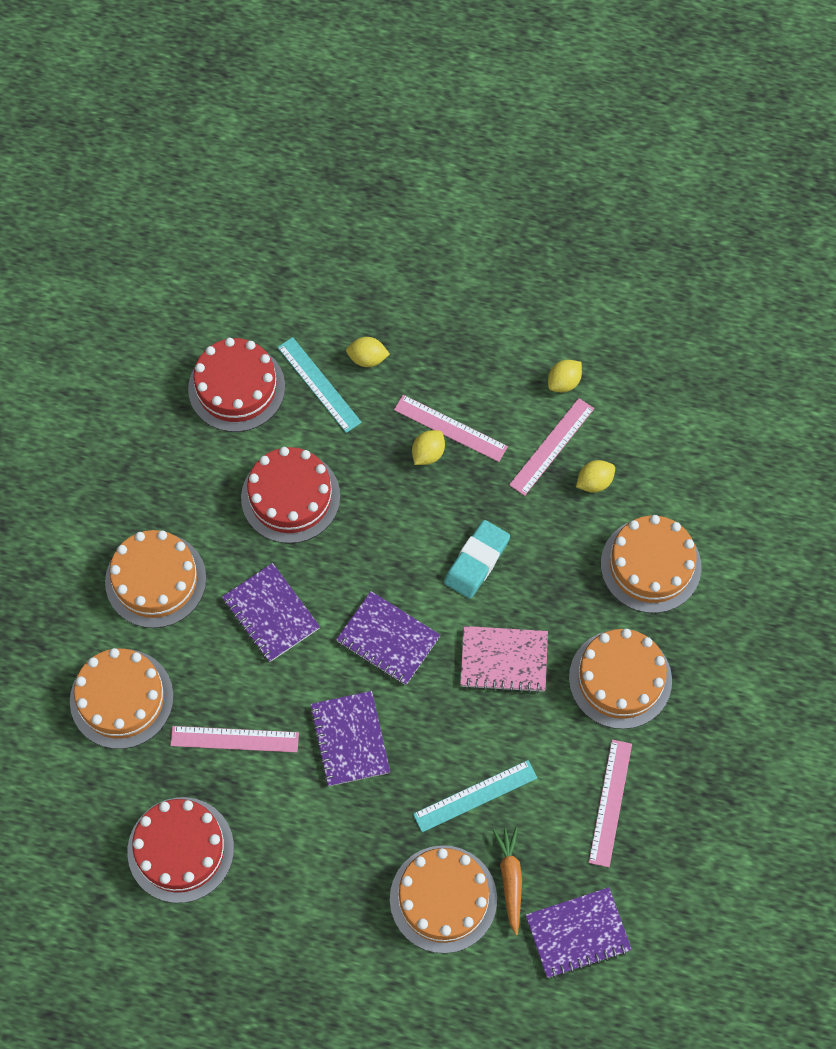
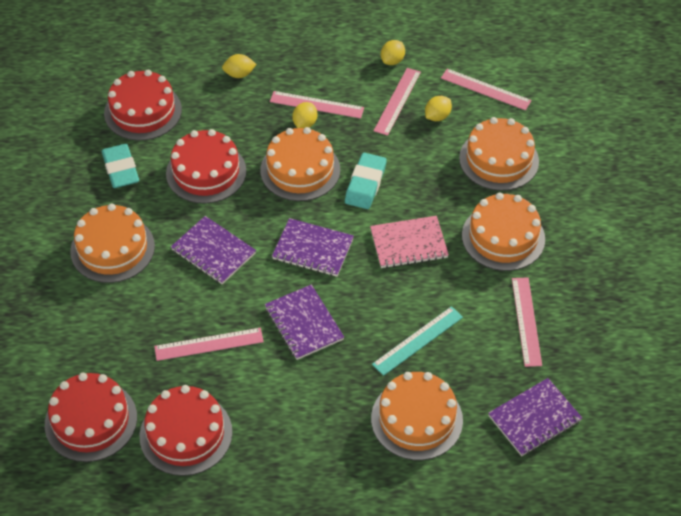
camera: 15 degrees left, 15 degrees down
orange cake [70,648,174,749] -> orange cake moved to [260,127,340,201]
turquoise ruler [277,337,362,433] -> none
orange carrot [493,827,522,936] -> none
none -> red cake [45,373,137,462]
none -> turquoise eraser [102,144,139,188]
none -> pink ruler [441,68,532,110]

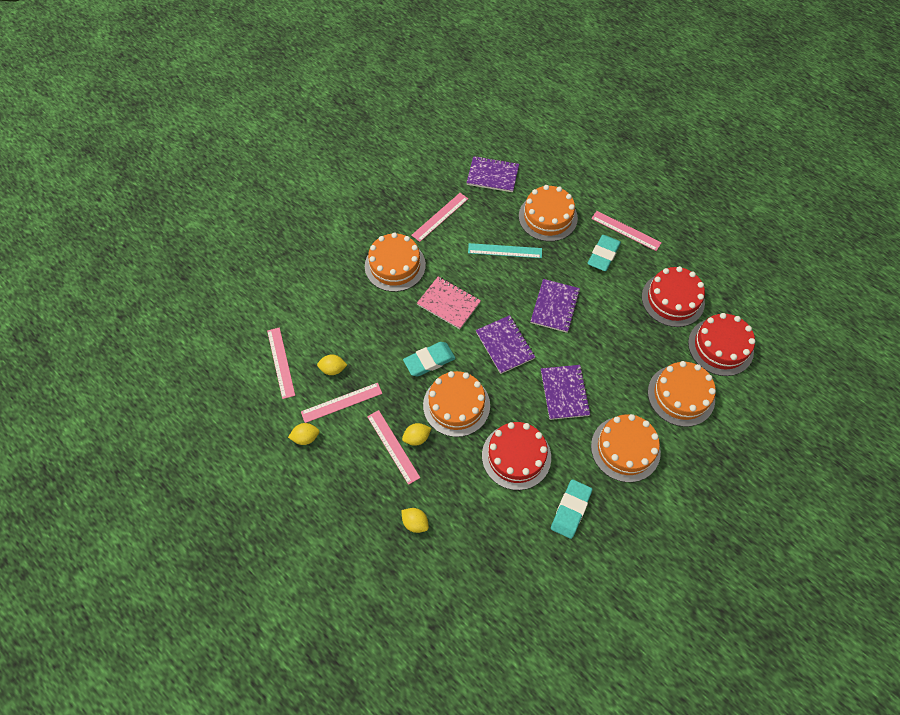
camera: 135 degrees left, 10 degrees up
red cake [104,70,182,140] -> none
pink ruler [154,328,264,361] -> pink ruler moved to [591,211,662,251]
orange cake [459,117,539,191] -> orange cake moved to [648,361,716,427]
none -> turquoise eraser [587,235,621,271]

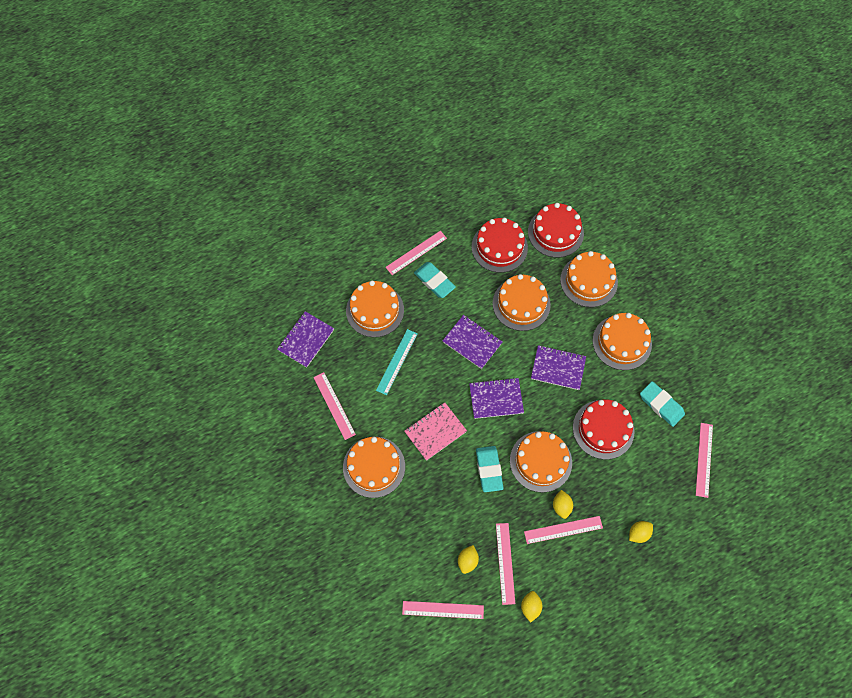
camera: 70 degrees left, 5 degrees up
none -> orange cake [493,274,551,331]
none -> pink ruler [696,423,713,498]

